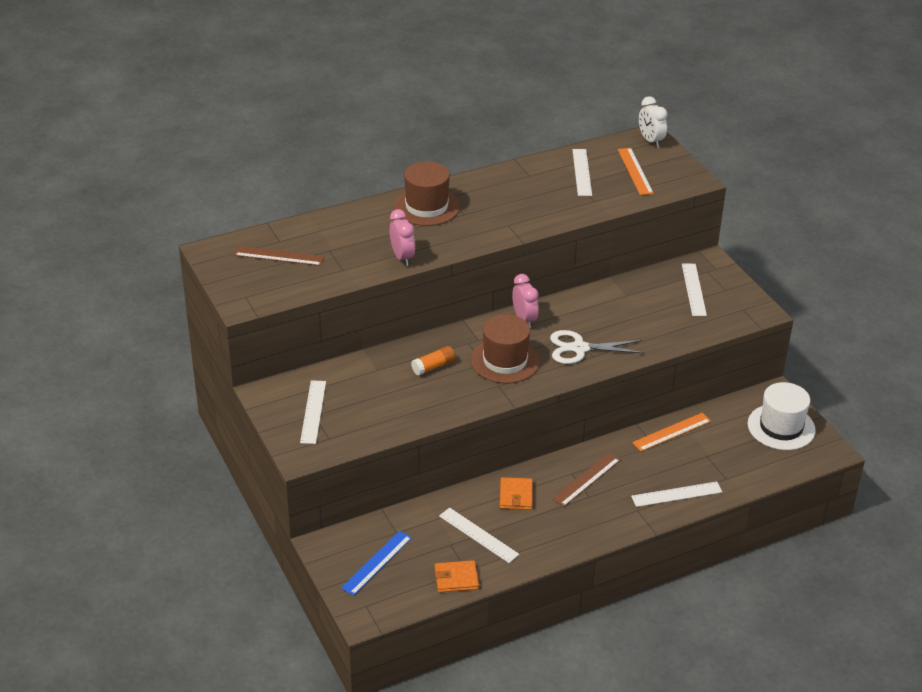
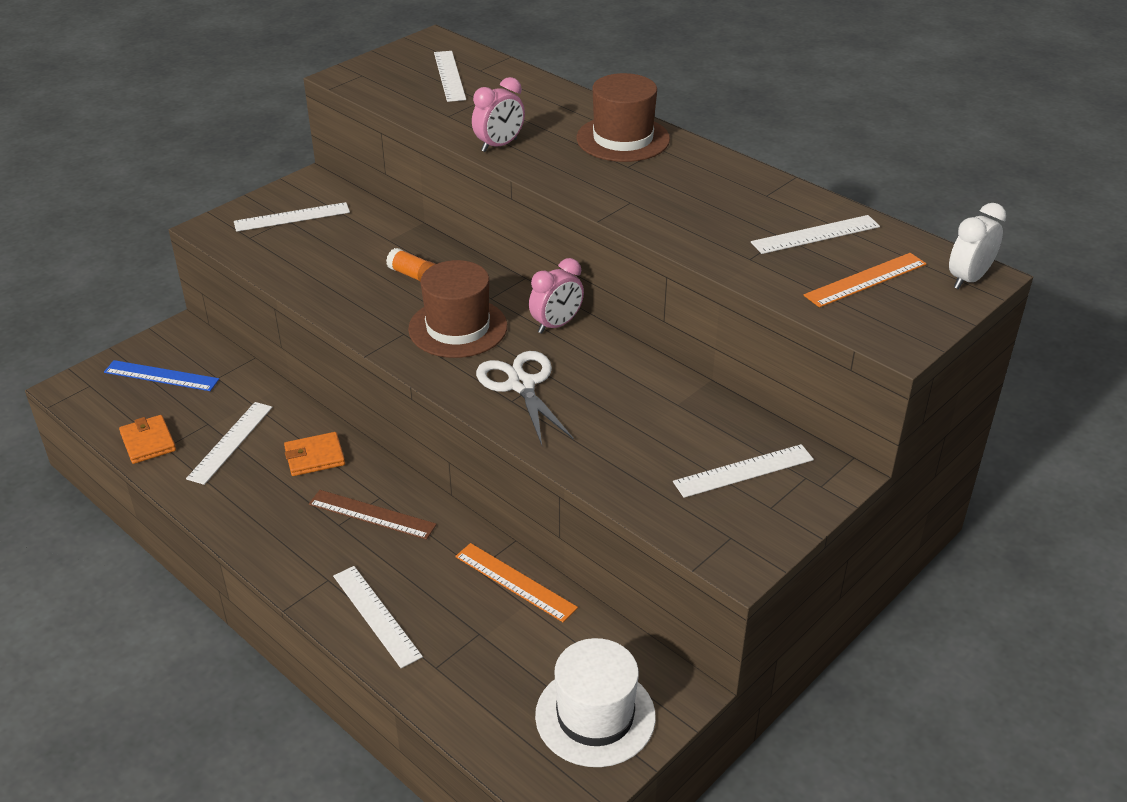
camera: 70 degrees right, 0 degrees up
brown ruler [234,246,324,266] -> white ruler [434,51,466,102]

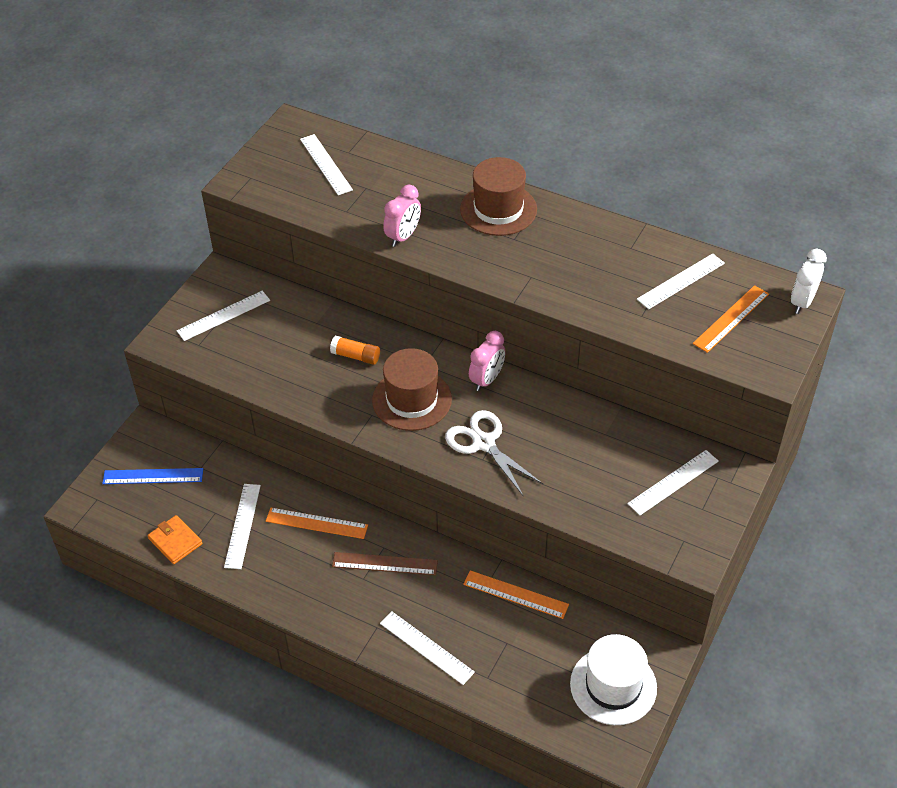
camera: 15 degrees left, 10 degrees up
orange wallet [284,432,345,476] -> orange ruler [266,508,368,539]

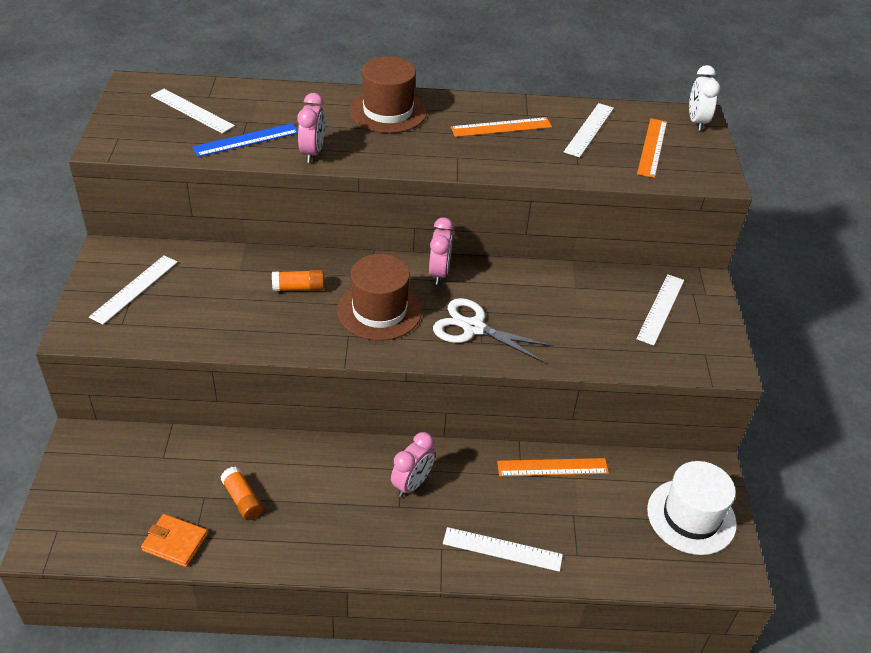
camera: 30 degrees left, 5 degrees down
blue ruler [102,468,203,484] -> blue ruler moved to [192,123,298,157]
white ruler [224,484,261,569] -> orange glue stick [221,467,263,520]
orange ruler [266,508,368,539] -> orange ruler moved to [451,117,552,137]
brown ruler [332,552,438,575] -> pink clock [391,432,435,497]

